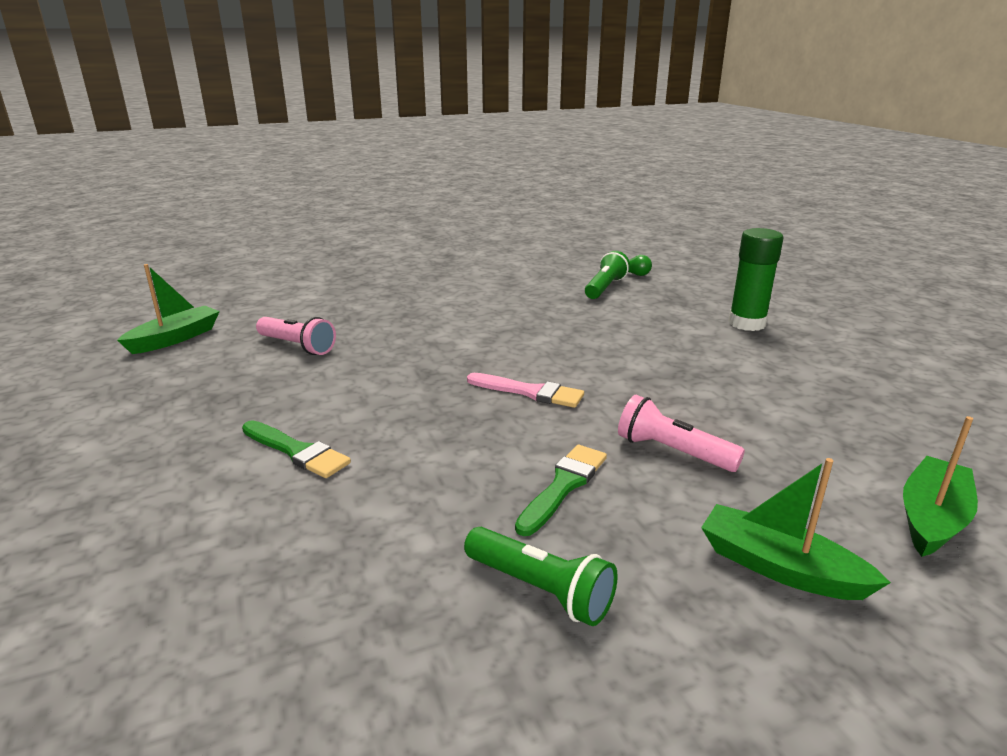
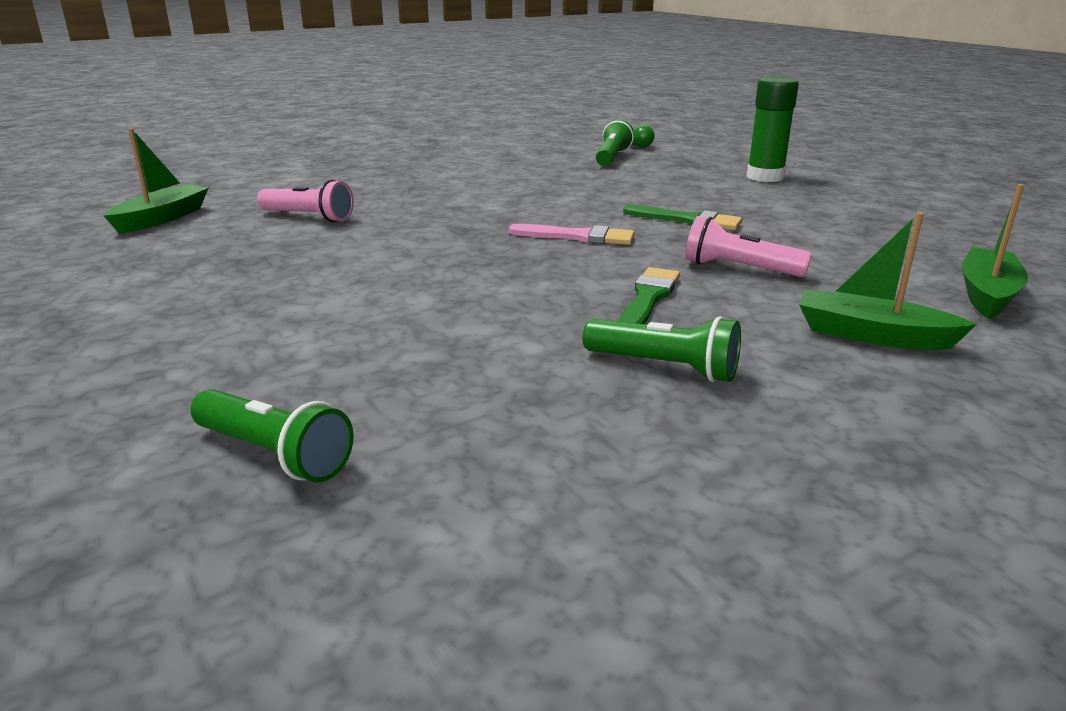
camera: 10 degrees left, 0 degrees up
green brush [242,420,351,478] -> green brush moved to [623,205,742,230]
none -> green flashlight [190,389,354,482]

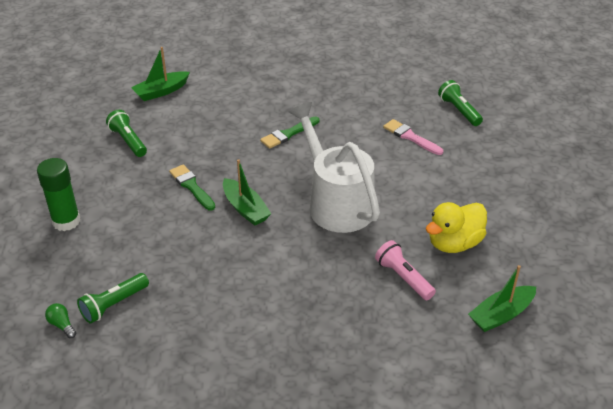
camera: 150 degrees left, 15 degrees up
pink brush [509,224,635,245] -> pink brush moved to [383,119,443,155]
green flashlight [583,316,741,382] -> green flashlight moved to [106,110,147,157]
pink flashlight [685,216,812,277] -> none
green boat [799,212,977,350] -> green boat moved to [223,159,272,226]
none -> white watering can [289,102,380,233]
none -> yellow duck [426,202,487,253]

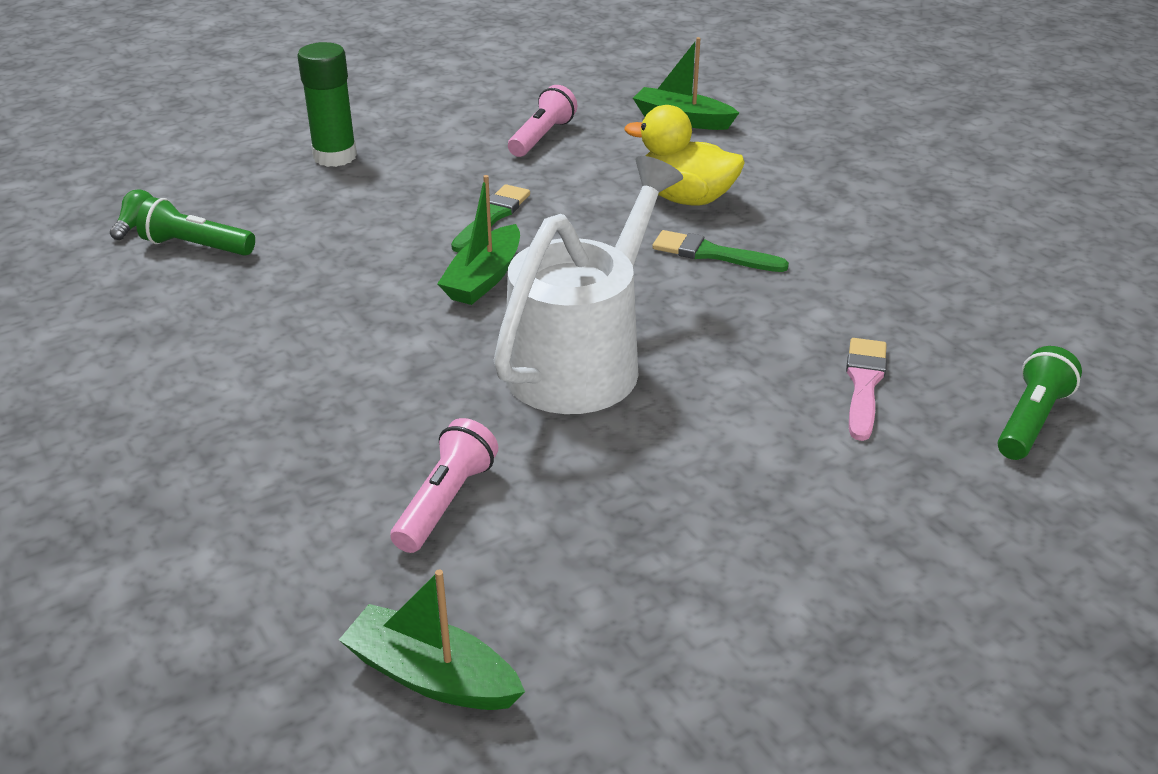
camera: 60 degrees right, 5 degrees down
green flashlight [106,110,147,157] -> pink flashlight [508,85,577,157]
yellow duck [426,202,487,253] -> yellow duck moved to [625,105,744,206]

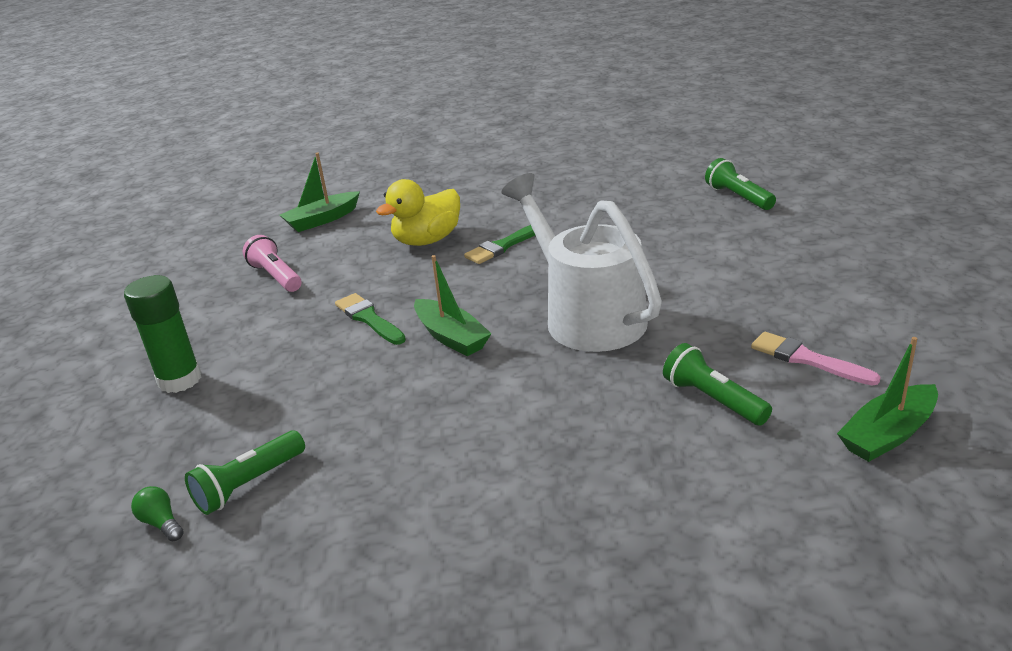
camera: 60 degrees left, 5 degrees down
pink flashlight [390,418,498,553] -> green flashlight [663,343,772,426]
pink brush [846,338,887,441] -> pink brush moved to [751,332,881,386]

